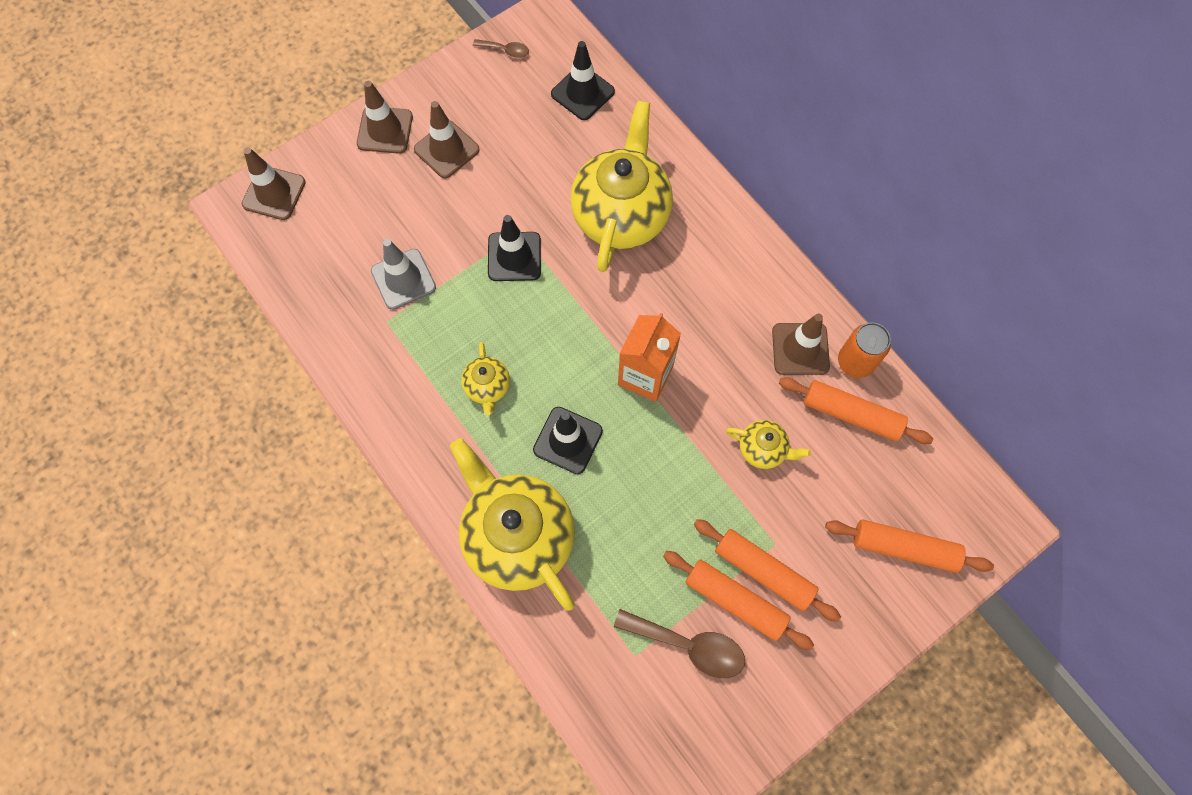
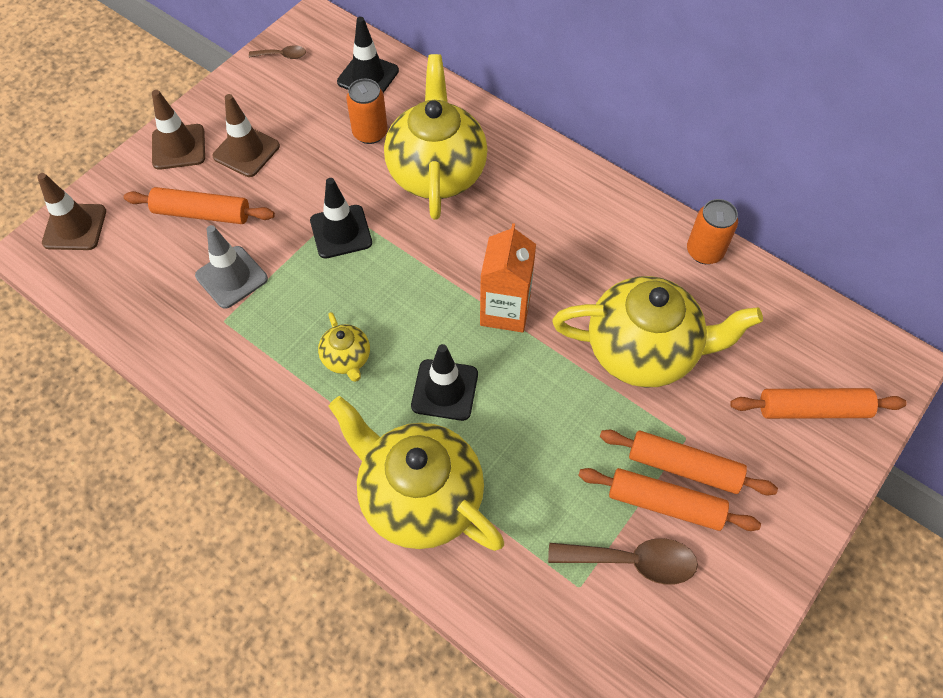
camera: 15 degrees left, 10 degrees down
yellow teapot [726,420,811,469] -> yellow teapot [552,276,763,387], size x2.21
brown traffic cone [772,314,830,375] -> none
orange rolling pin [779,377,933,444] -> orange rolling pin moved to [124,187,275,224]
none -> orange can [346,79,388,144]

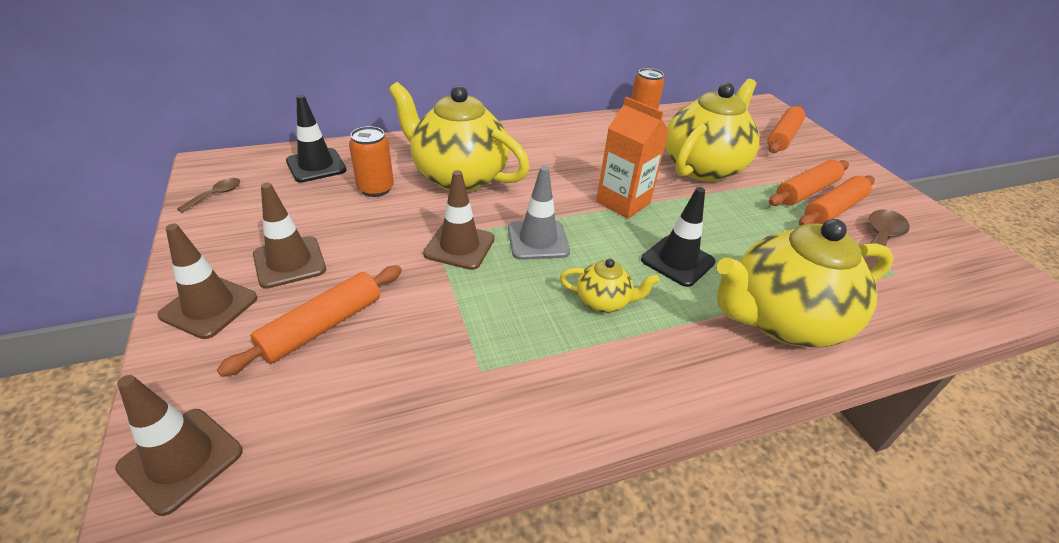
camera: 60 degrees left, 20 degrees down
grey traffic cone [195,225,268,309] -> grey traffic cone moved to [508,166,570,260]
black traffic cone [310,178,372,259] -> brown traffic cone [423,170,495,270]

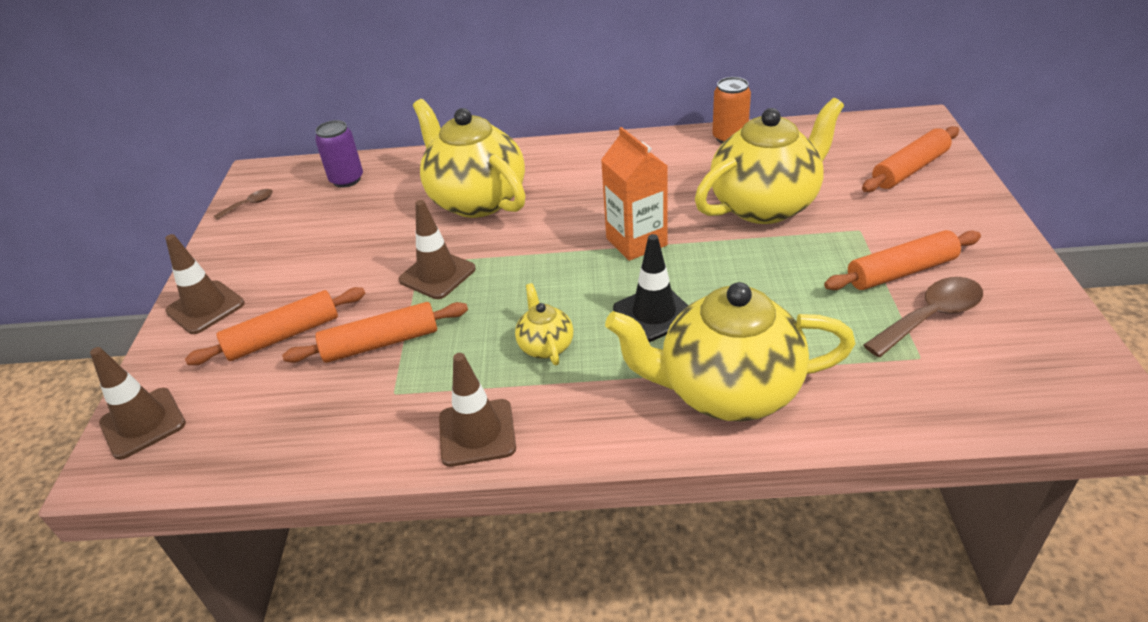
camera: 25 degrees right, 0 degrees up
brown traffic cone [253,183,326,289] -> brown traffic cone moved to [439,353,516,467]
black traffic cone [286,95,347,183] -> purple can [315,120,363,188]
orange can [349,126,394,197] -> none
grey traffic cone [508,166,570,260] -> none
yellow teapot [560,259,659,313] -> yellow teapot turned 135 degrees counterclockwise [515,283,573,365]
orange rolling pin [769,160,849,206] -> orange rolling pin moved to [282,302,468,363]

